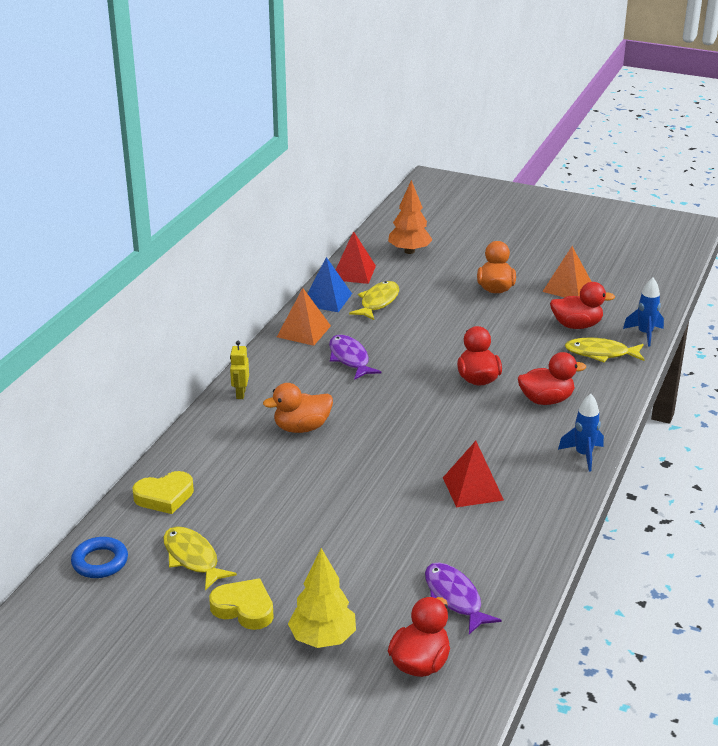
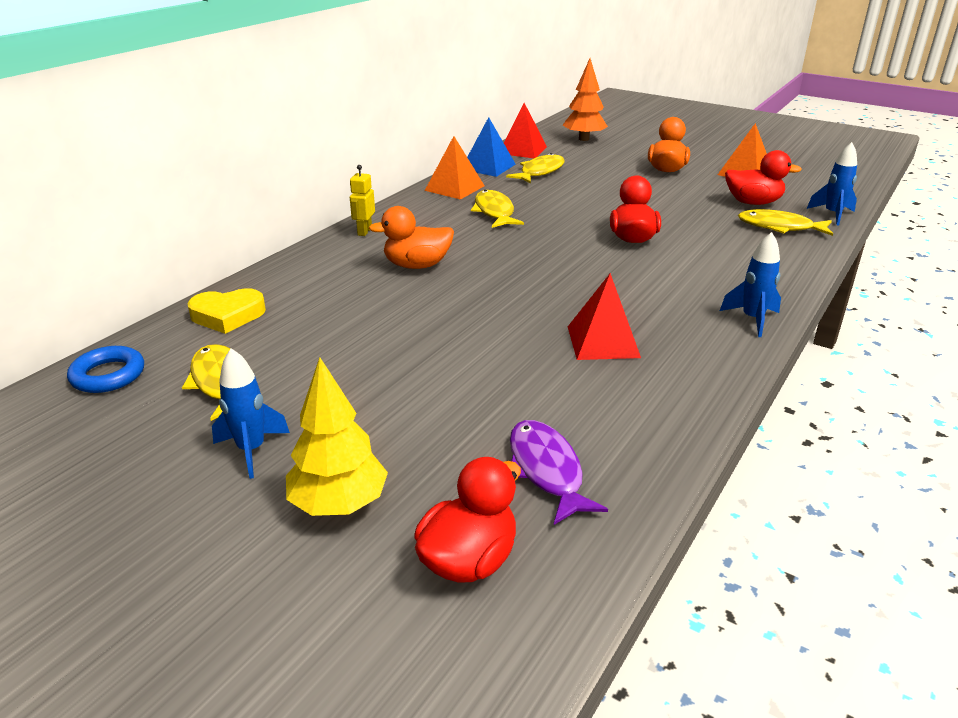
camera: 10 degrees right, 0 degrees up
yellow heart [209,578,274,630] -> blue rocket [212,348,290,479]
purple fish [329,335,382,380] -> yellow fish [471,190,524,228]
red duck [518,352,586,405] -> none

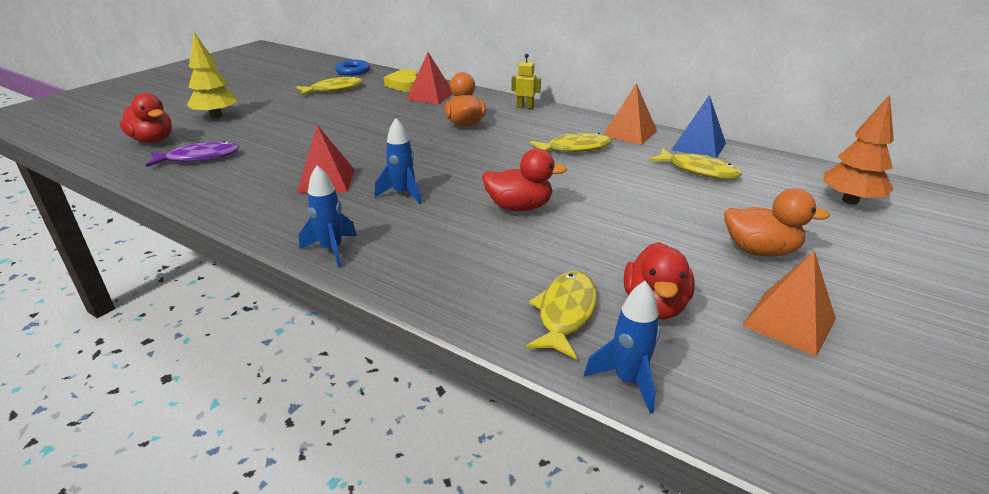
camera: 90 degrees right, 0 degrees up
blue rocket [212,348,290,479] -> blue rocket moved to [375,118,421,204]
red pyramid [504,103,547,158] -> red pyramid moved to [406,52,453,104]

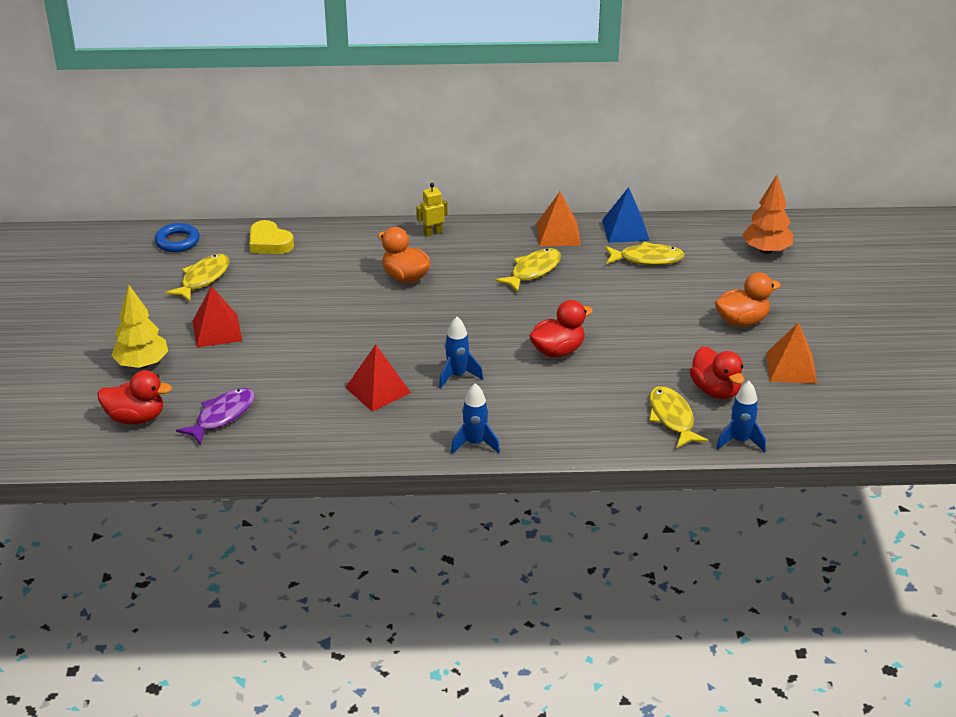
camera: 35 degrees left, 5 degrees up
red pyramid [406,52,453,104] -> red pyramid moved to [193,286,242,347]

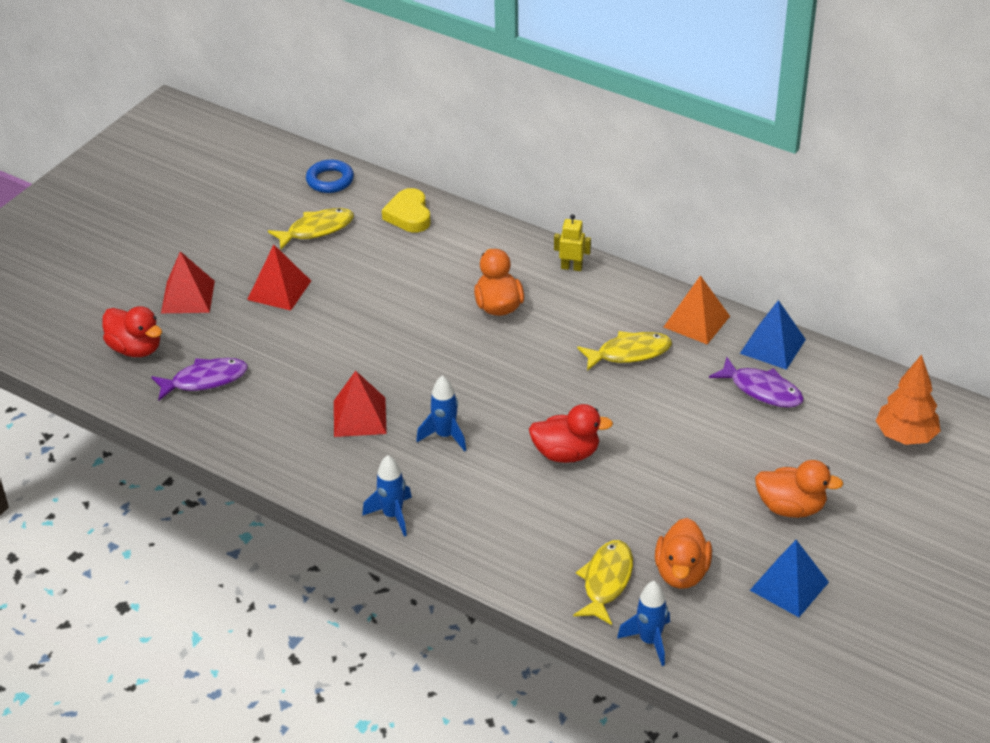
camera: 35 degrees right, 5 degrees up
yellow tree [111,285,168,369] -> red pyramid [161,251,215,313]
yellow fish [605,241,685,265] -> purple fish [709,357,804,408]
red duck [690,346,745,399] -> orange duck [655,518,712,589]
orange pyramid [766,322,817,384] -> blue pyramid [750,540,829,617]

